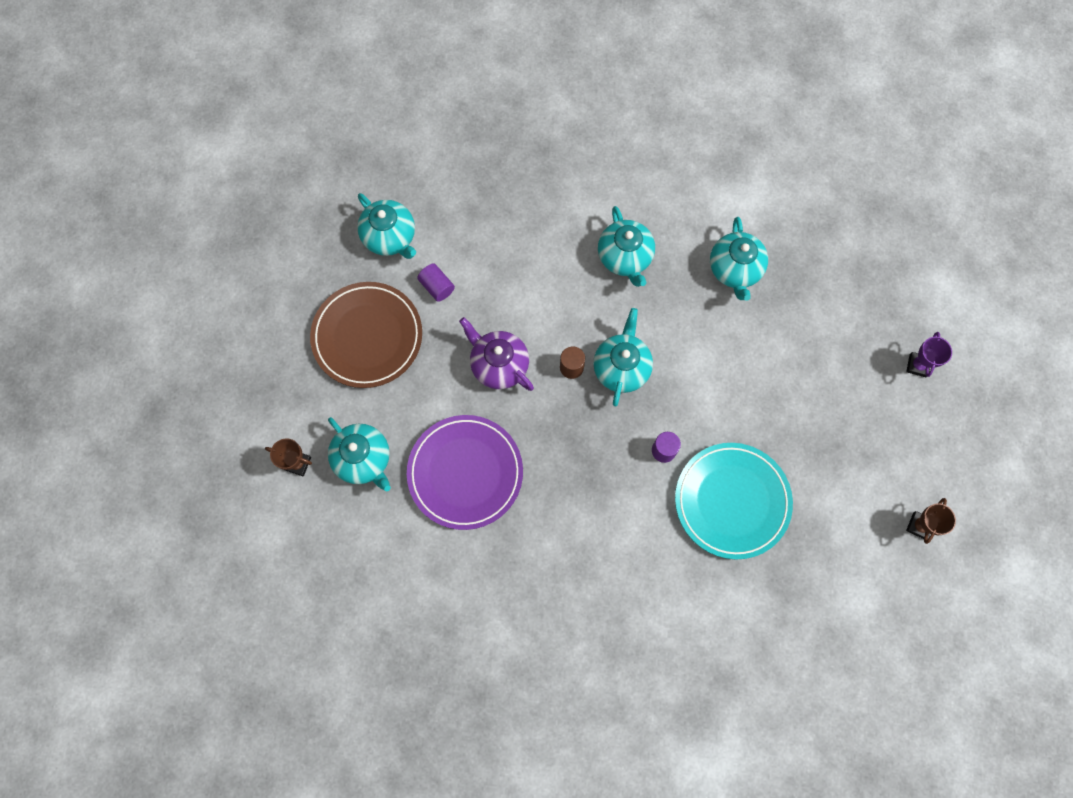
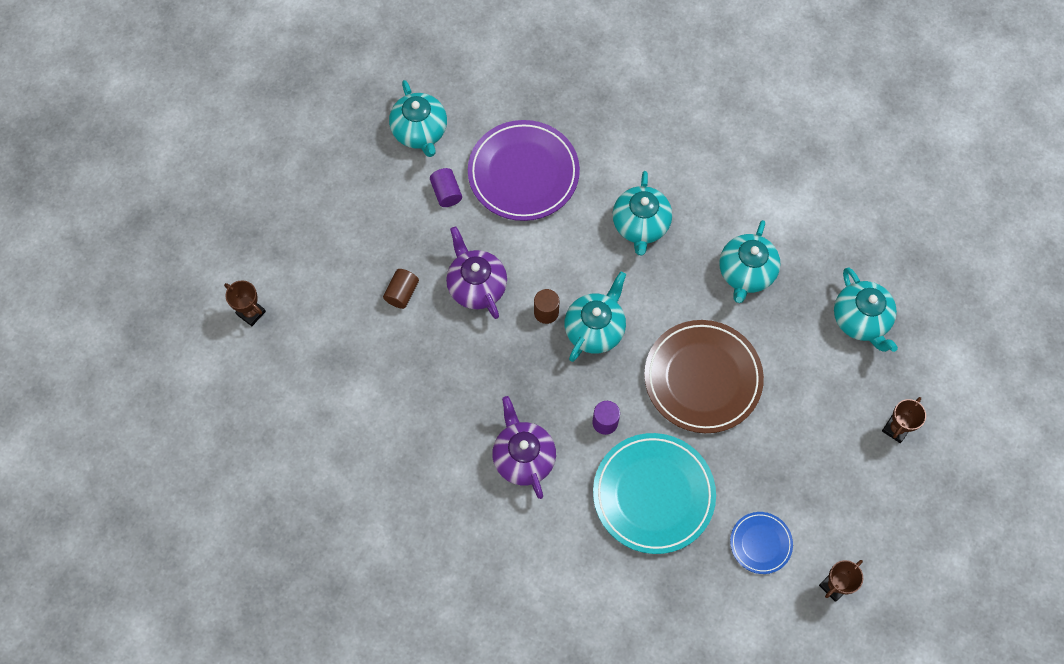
camera: 20 degrees right, 5 degrees down
brown plate [310,282,422,388] -> brown plate moved to [644,320,764,433]
turquoise teapot [328,417,391,492] -> turquoise teapot moved to [834,267,898,352]
purple plate [407,415,523,530] -> purple plate moved to [468,120,580,221]
purple trophy [906,332,952,377] -> brown trophy [882,397,926,443]
none -> brown cylinder [383,269,419,309]
none -> purple teapot [492,396,556,499]
none -> blue plate [730,512,793,574]

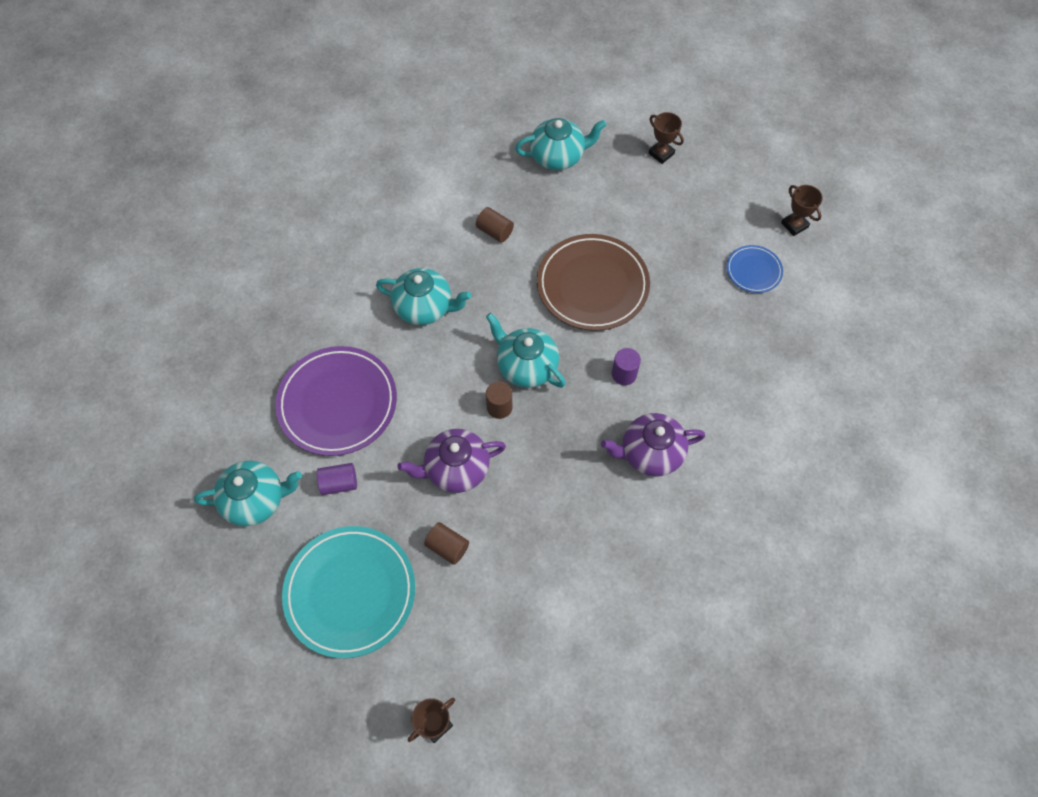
camera: 80 degrees left, 5 degrees down
turquoise plate [593,433,716,554] -> turquoise plate moved to [282,526,415,658]
turquoise teapot [719,220,781,303] -> brown cylinder [476,207,514,243]

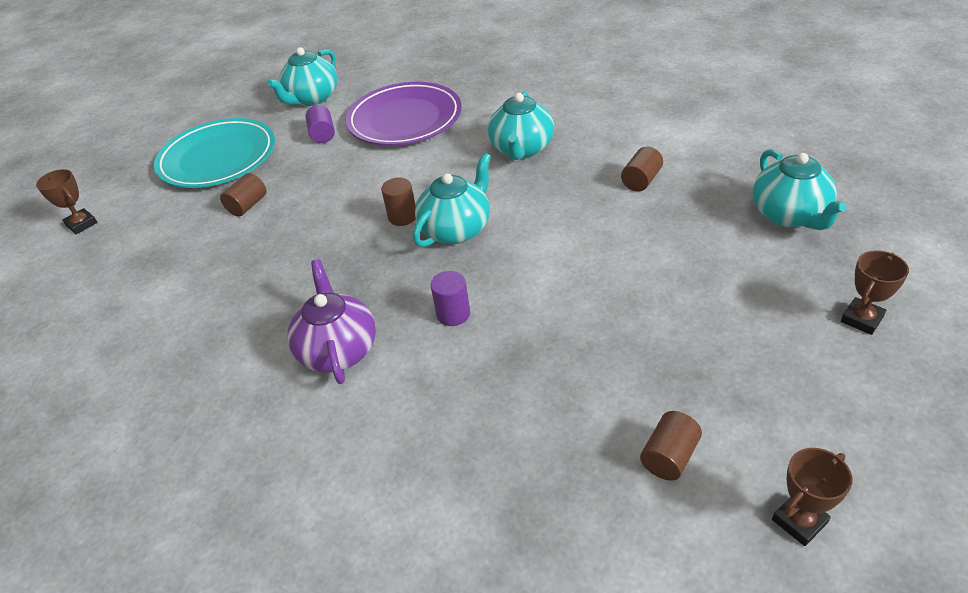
camera: 90 degrees right, 20 degrees down
turquoise teapot [194,461,302,526] -> turquoise teapot turned 45 degrees clockwise [267,47,337,106]
purple teapot [397,429,506,493] -> none
brown plate [537,234,650,331] -> none
blue plate [726,245,783,293] -> brown cylinder [640,411,702,481]

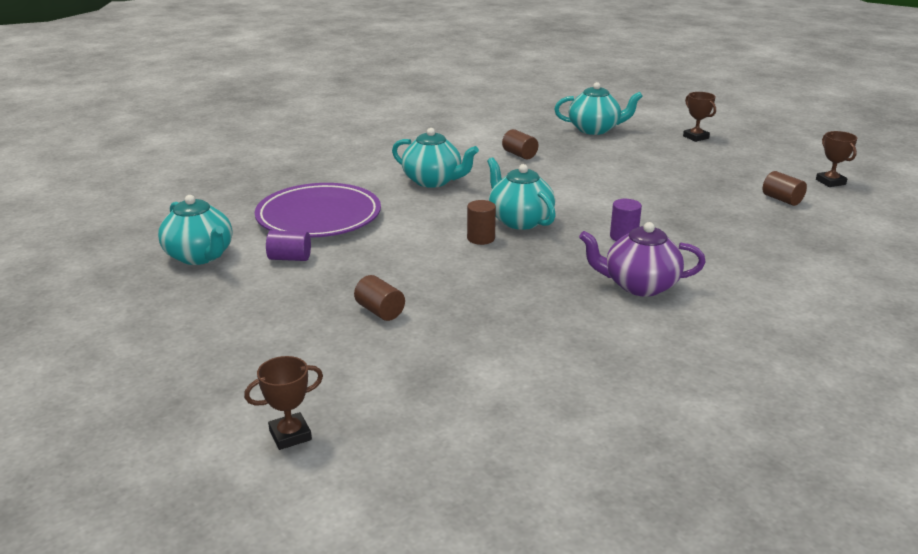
camera: 75 degrees left, 15 degrees down
turquoise plate [154,118,275,188] -> none

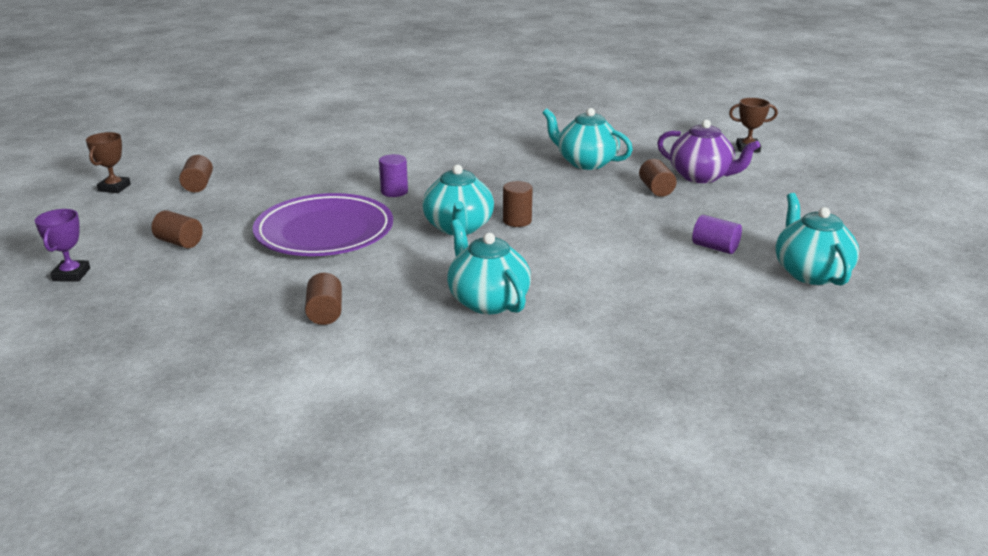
camera: 150 degrees left, 0 degrees up
purple plate [255,183,381,238] -> purple plate moved to [253,193,393,256]
turquoise teapot [554,82,643,135] -> turquoise teapot moved to [543,108,633,170]
purple teapot [579,222,706,296] -> purple teapot moved to [657,120,760,183]
brown trophy [683,92,716,142] -> purple trophy [35,209,90,282]
none -> brown cylinder [152,210,203,248]

